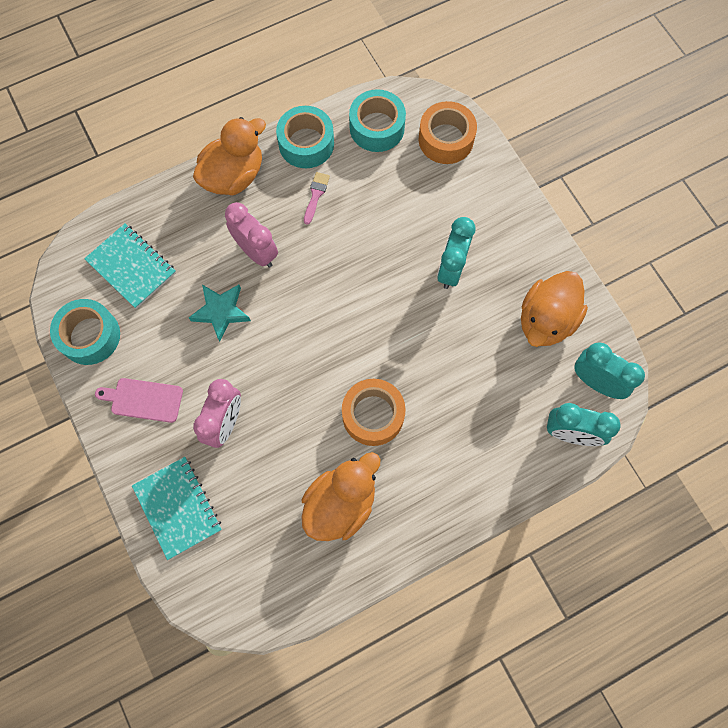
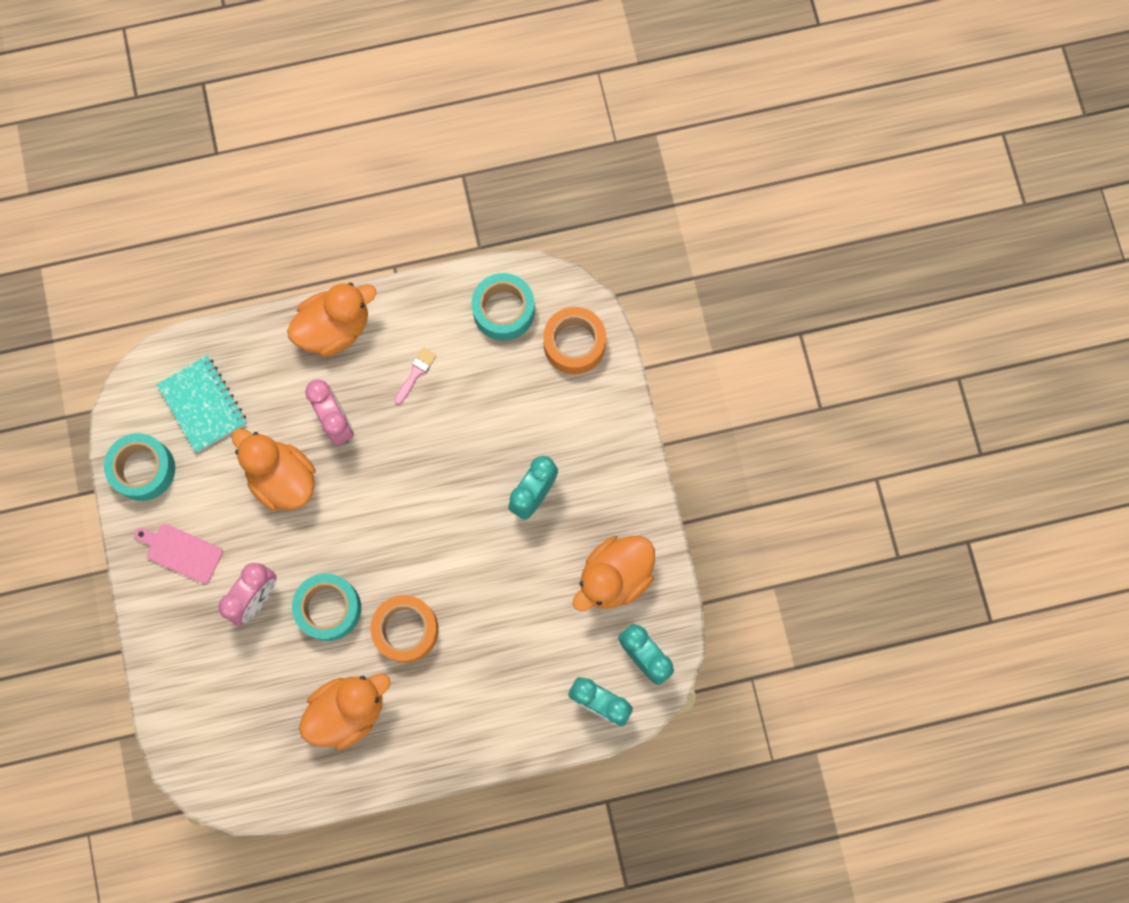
camera: 15 degrees right, 5 degrees up
turquoise notebook [132,457,222,560] -> none
turquoise star [189,285,251,341] -> orange duck [232,428,315,511]
turquoise tape [276,106,334,168] -> turquoise tape moved to [292,573,361,641]

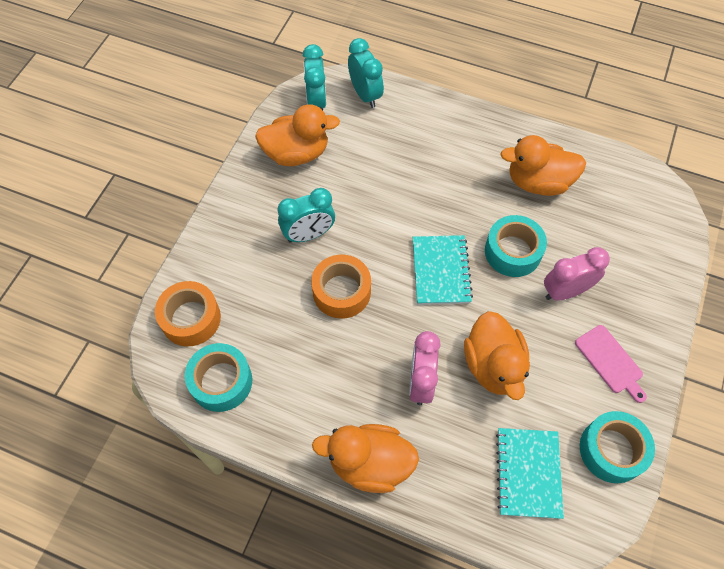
camera: 145 degrees left, 15 degrees down
orange tape [370,595,439,663] -> orange tape moved to [311,255,371,319]
pink brush [394,347,436,405] -> none
none -> turquoise notebook [413,235,473,305]

